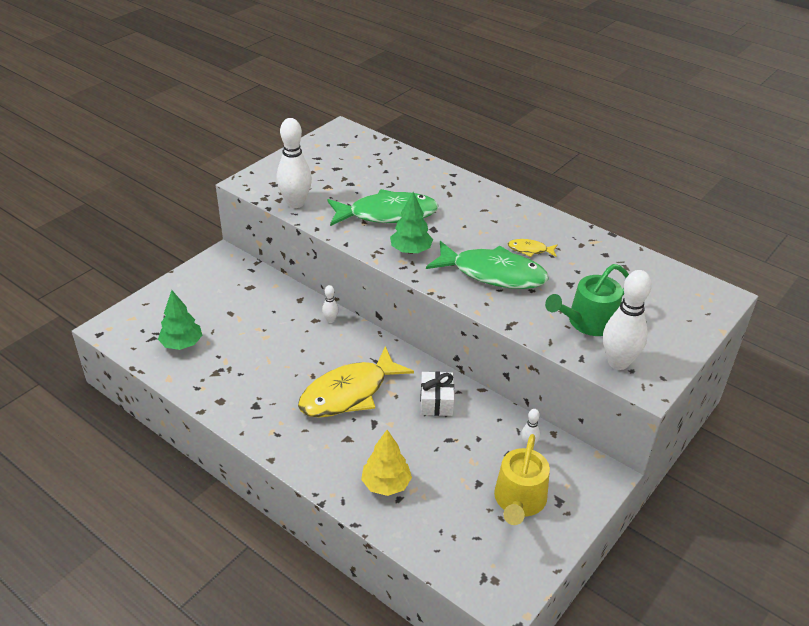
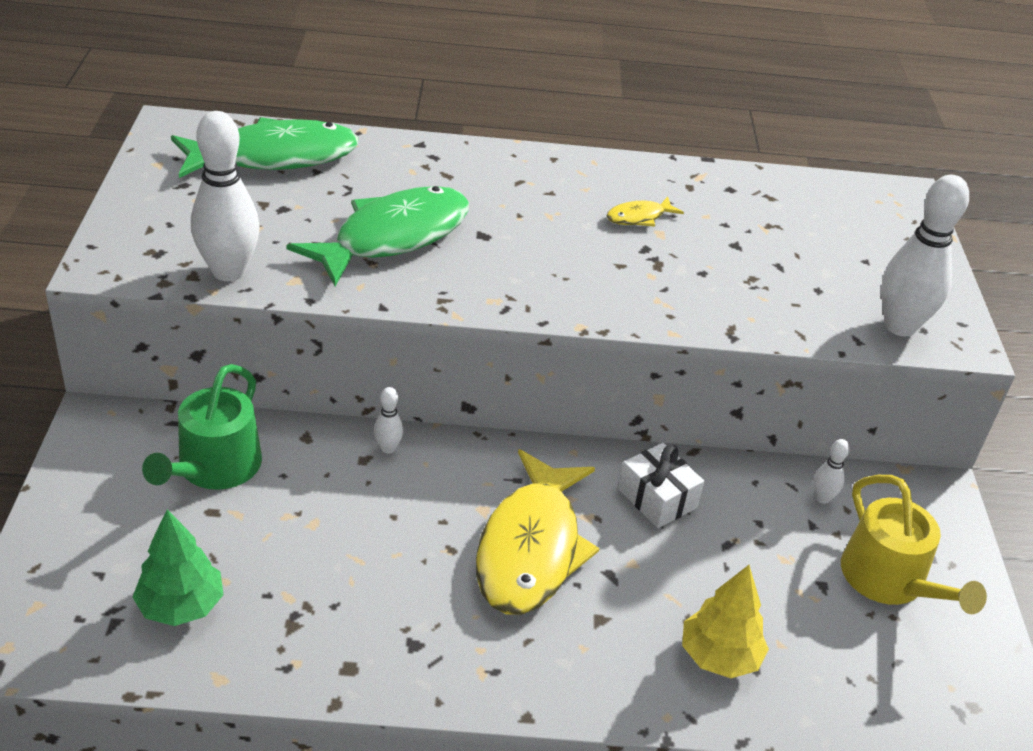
camera: 40 degrees left, 0 degrees up
green tree [390,192,433,254] -> none
green fish [426,241,549,289] -> green fish moved to [171,117,359,178]
green watering can [545,264,629,336] -> green watering can moved to [142,364,262,490]

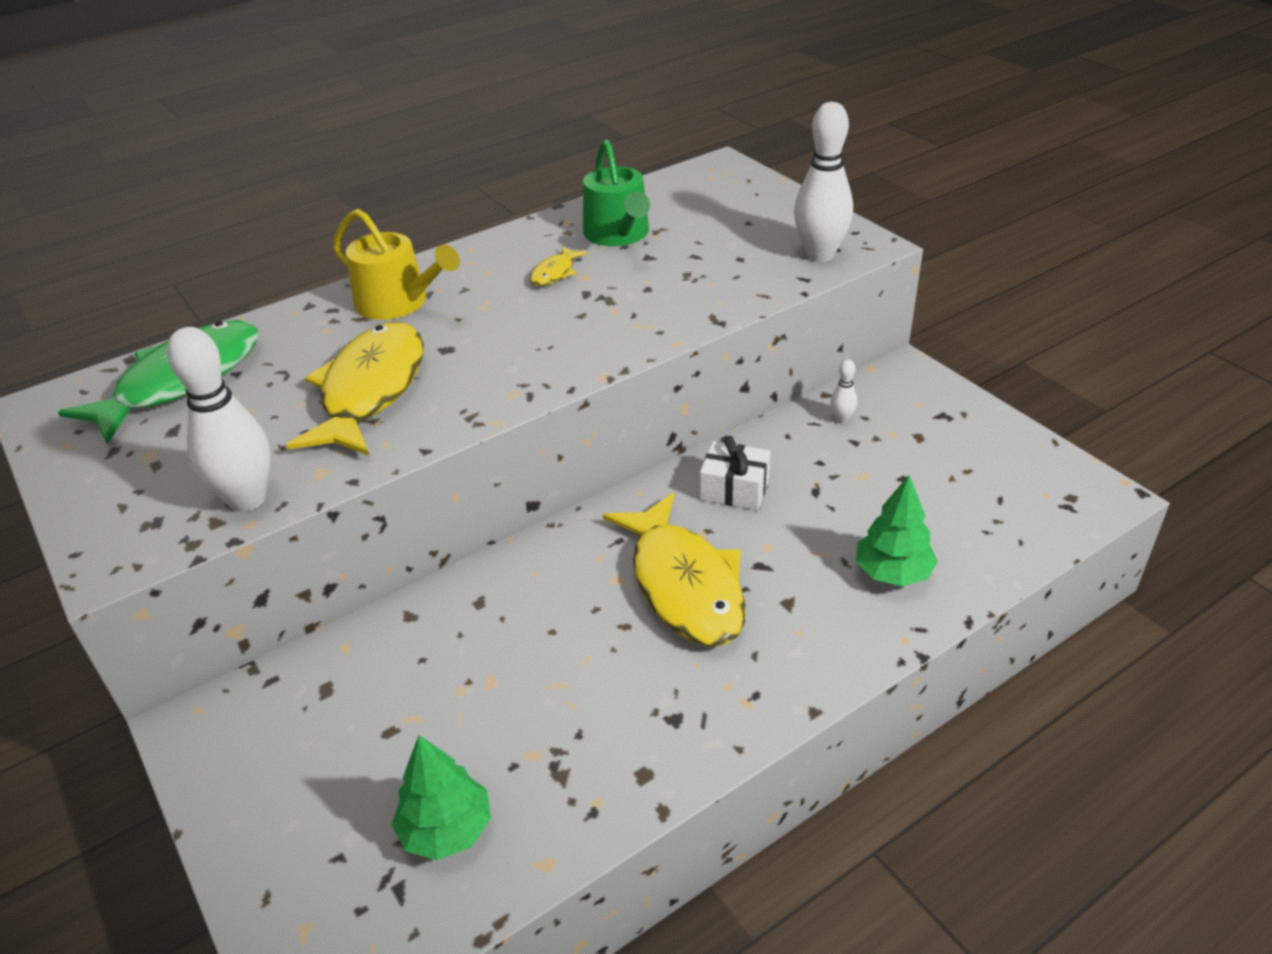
camera: 30 degrees left, 0 degrees up
green watering can [142,364,262,490] -> green watering can moved to [583,139,650,246]
green fish [286,186,469,286] -> yellow fish [287,322,424,456]
white bowling pin [374,387,403,453] -> none
yellow tree [682,565,769,678] -> green tree [856,474,938,586]
yellow watering can [841,475,987,614] -> yellow watering can moved to [333,209,460,320]

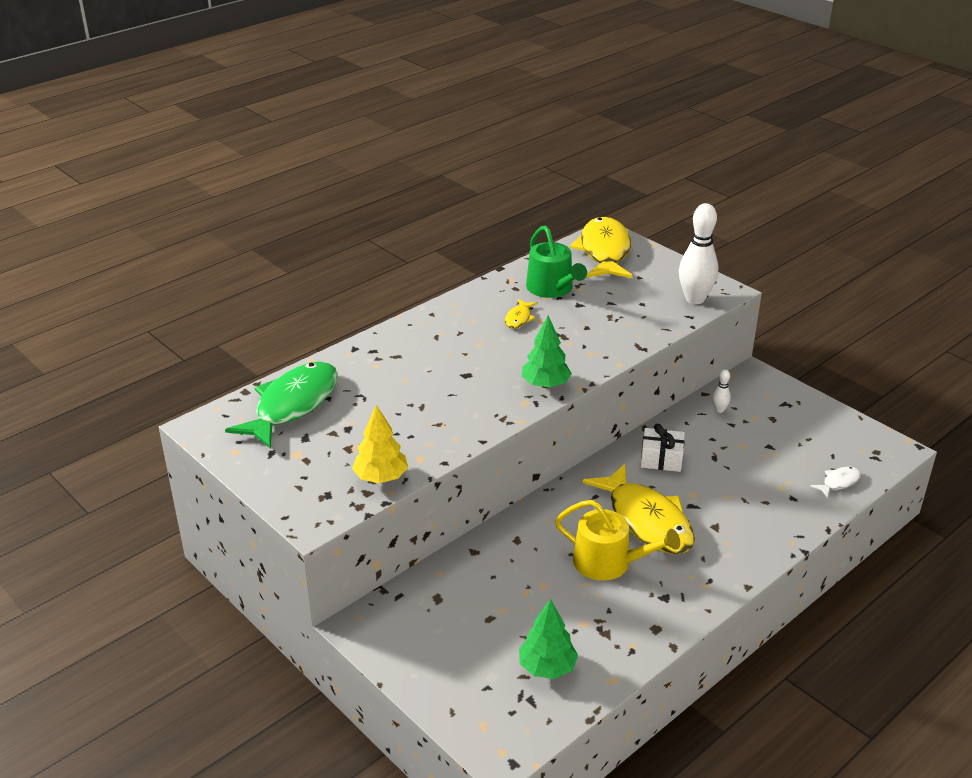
camera: 10 degrees left, 5 degrees down
white bowling pin [167,327,271,512] -> yellow tree [352,405,408,483]
yellow fish [287,322,424,456] -> yellow fish moved to [570,217,633,278]
yellow watering can [333,209,460,320] -> yellow watering can moved to [555,500,680,581]
green tree [856,474,938,586] -> green tree moved to [522,315,572,388]
none -> white fish [810,466,861,499]

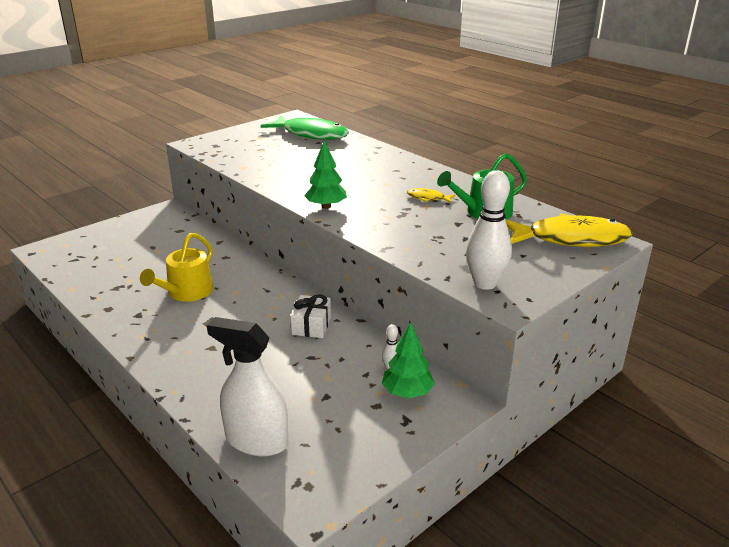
camera: 90 degrees right, 5 degrees down
yellow tree [352,405,408,483] -> none
green tree [519,599,578,679] -> green tree moved to [382,322,435,398]
yellow fish [582,463,695,554] -> none
white fish [810,466,861,499] -> white spray bottle [207,317,288,456]

